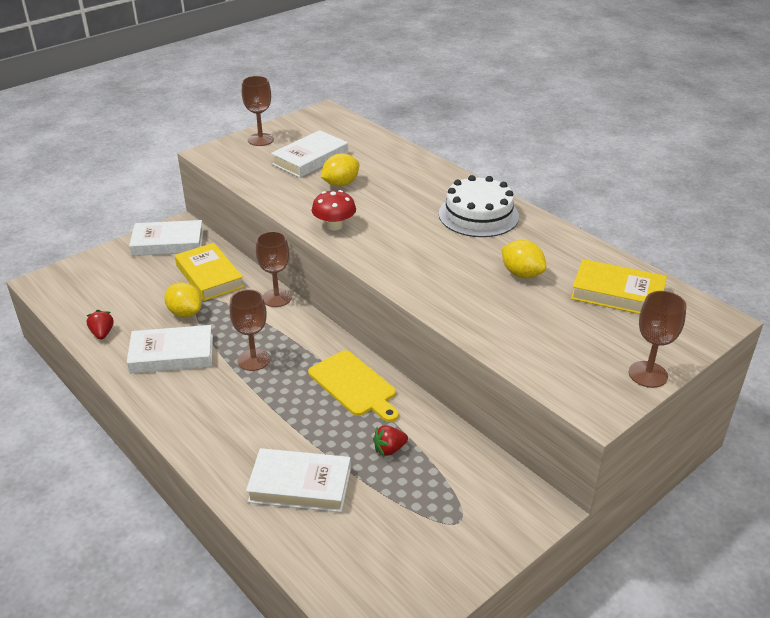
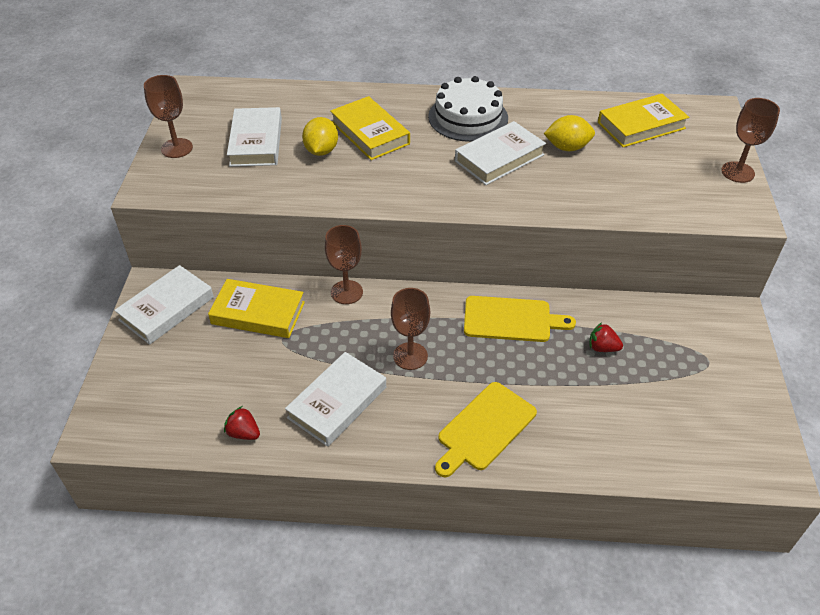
camera: 45 degrees left, 10 degrees up
yellow lemon [164,282,202,317] -> none
white book [246,448,351,512] -> white book moved to [455,121,546,185]
red mushroom [312,190,356,230] -> none
red strawberry [373,425,408,456] -> red strawberry turned 90 degrees clockwise [589,323,623,352]
none -> yellow book [330,96,410,160]
none -> yellow cutting board [435,382,537,477]

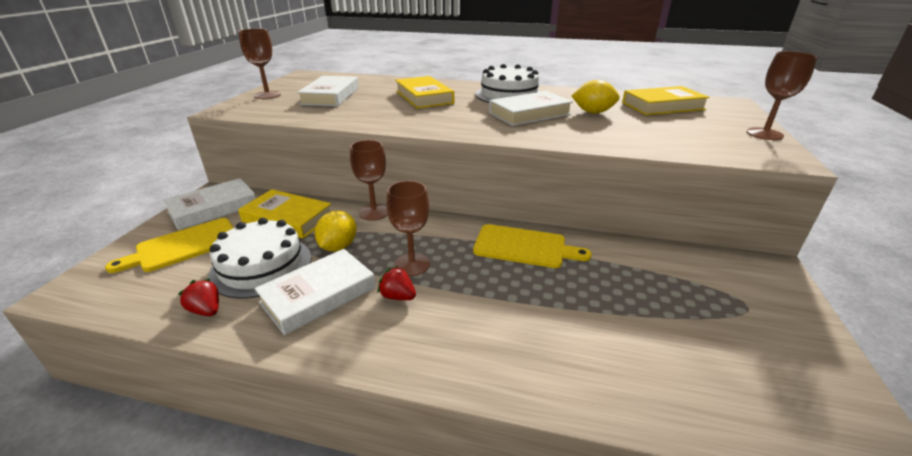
camera: 10 degrees right, 15 degrees down
yellow lemon [302,117,338,156] -> yellow lemon moved to [315,211,357,251]
yellow cutting board [435,382,537,477] -> yellow cutting board moved to [105,218,233,273]
red strawberry [589,323,623,352] -> red strawberry moved to [378,266,416,300]
none -> white cake [208,218,312,298]

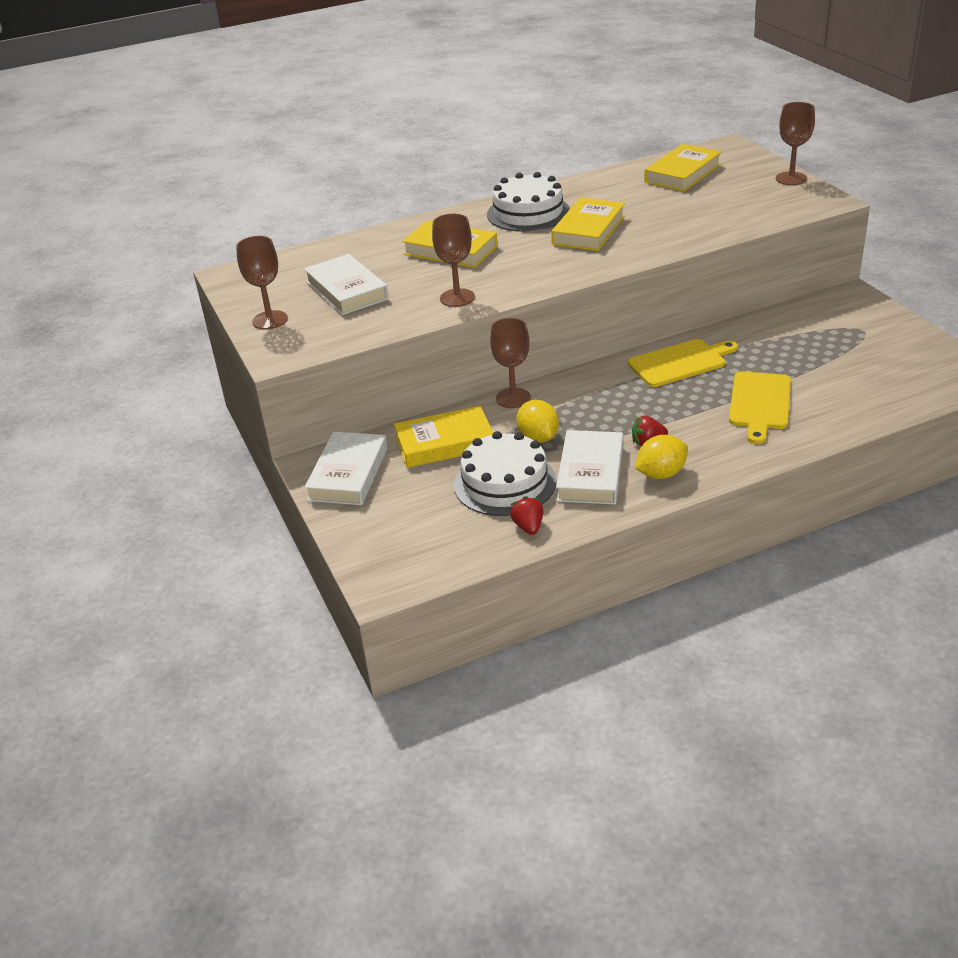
camera: 35 degrees left, 5 degrees up
yellow cutting board [105,218,233,273] -> yellow cutting board moved to [729,372,791,444]
red strawberry [178,279,219,316] -> red strawberry turned 75 degrees clockwise [510,496,544,535]
brown goblet [387,181,430,276] -> brown goblet moved to [432,214,475,307]
white book [489,91,573,126] -> yellow book [552,197,625,251]
yellow lemon [572,80,620,114] -> yellow lemon moved to [635,435,688,479]

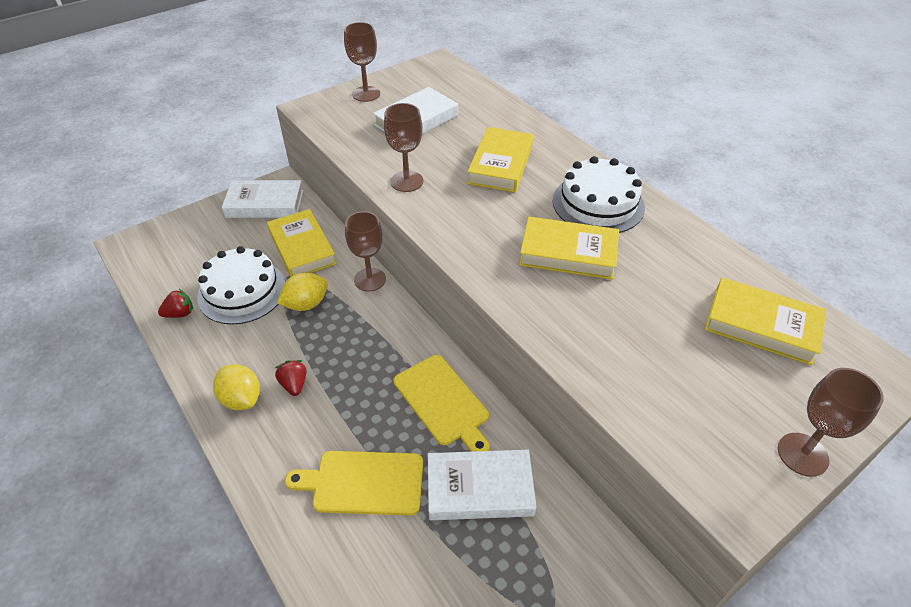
camera: 75 degrees right, 10 degrees up
white book [556,430,623,505] -> white book moved to [428,450,537,520]

